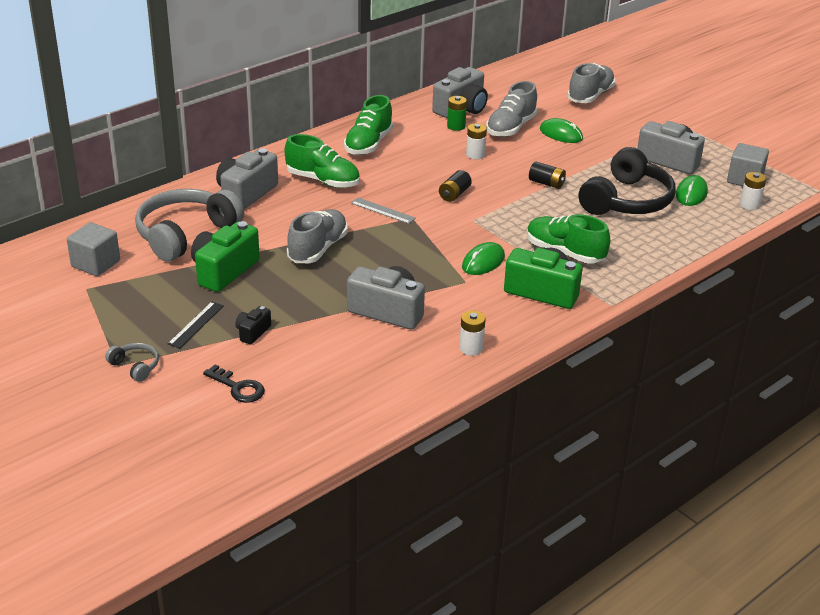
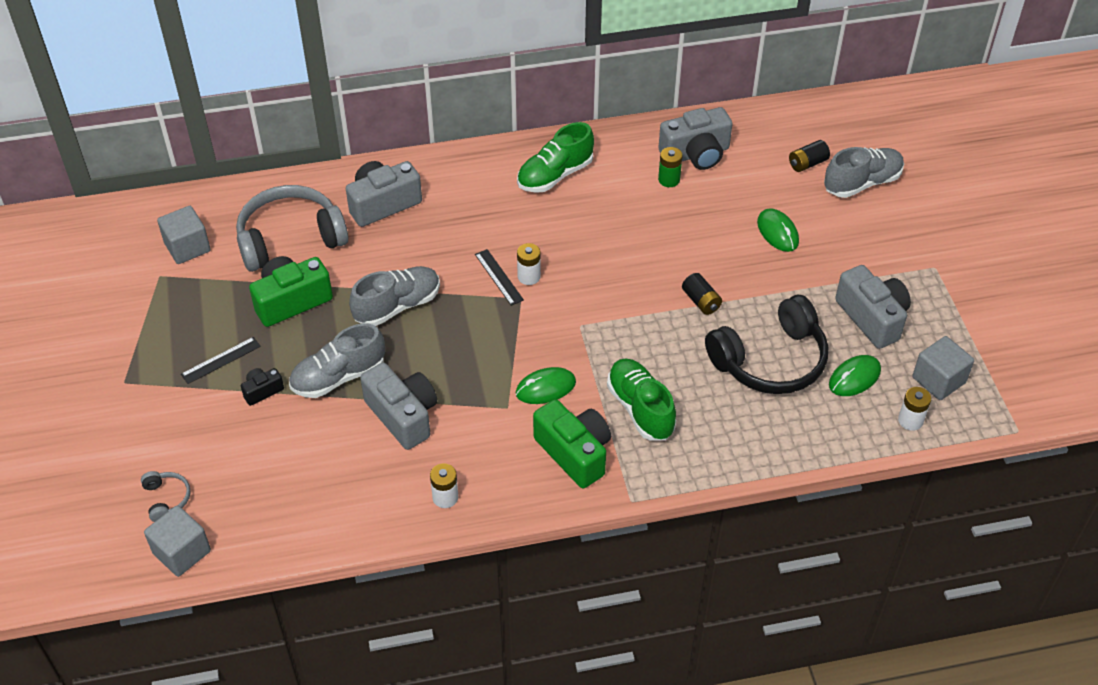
camera: 30 degrees right, 15 degrees up
grey headphones [105,343,159,382] -> grey headphones moved to [141,471,191,522]
black key [203,364,265,403] -> none
green shoe [285,134,360,188] -> none
grey ruler [351,198,416,224] -> black ruler [475,249,524,306]
black battery [439,170,472,202] -> black battery moved to [789,140,830,172]
white battery [466,123,487,159] -> white battery moved to [517,243,541,285]
grey shoe [486,81,537,137] -> grey shoe moved to [289,323,385,398]
none -> grey cube [144,505,211,577]

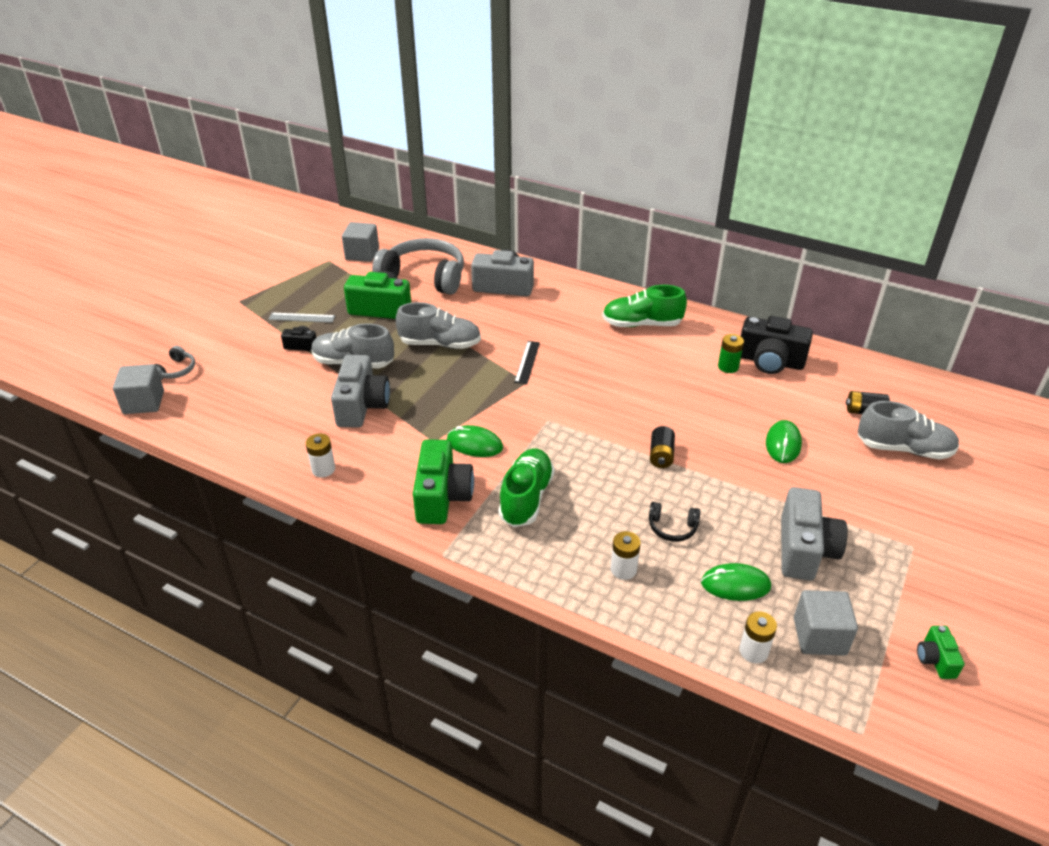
camera: 40 degrees right, 10 degrees down
black ruler [181,337,261,384] -> grey ruler [268,313,335,323]
white battery [517,243,541,285] -> white battery moved to [611,531,641,580]
grey camera [658,107,733,170] -> black camera [741,316,813,374]
black headphones [705,295,828,394] -> black headphones [649,502,700,542], size x0.43
none -> green camera [917,626,965,679]

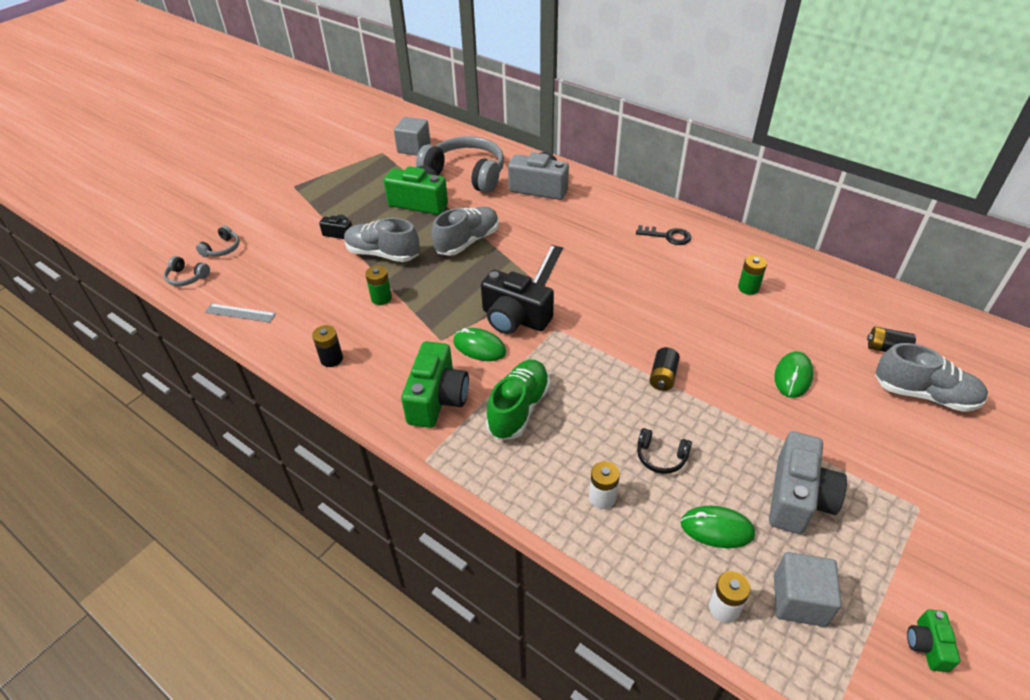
camera: 10 degrees right, 5 degrees up
grey cube [113,364,164,414] -> grey headphones [164,256,210,286]
grey ruler [268,313,335,323] -> grey ruler moved to [205,304,276,323]
white battery [306,434,335,477] -> black battery [312,325,343,367]
grey camera [331,355,390,428] -> green battery [365,266,392,305]
grey shoe [396,302,481,349] -> grey shoe turned 60 degrees counterclockwise [432,207,499,256]
green shoe [602,285,687,327] -> black key [636,225,691,245]
black camera [741,316,813,374] -> black camera moved to [481,270,554,334]

